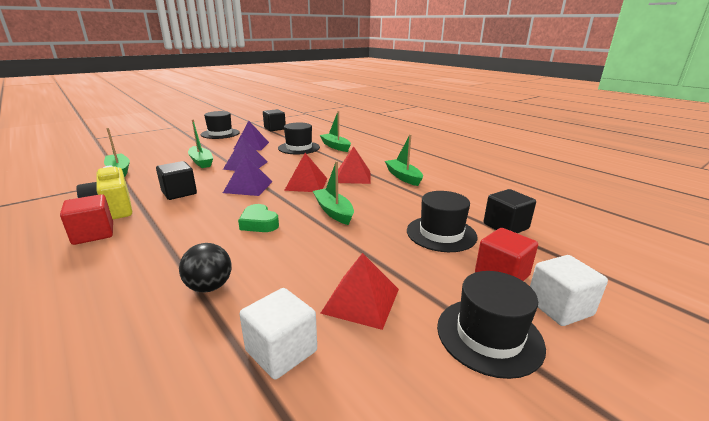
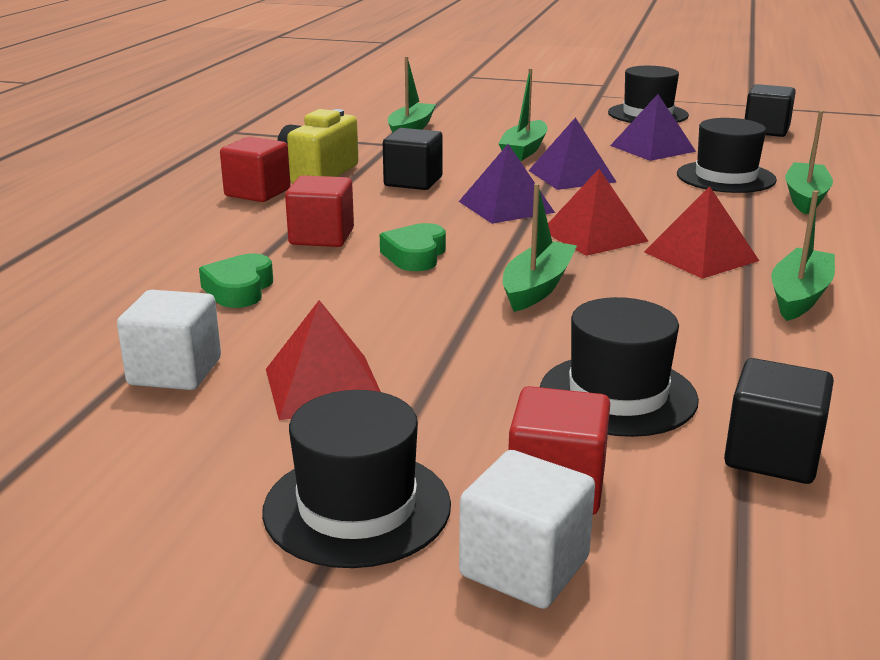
camera: 55 degrees right, 0 degrees up
black ball [179,243,231,292] -> green heart [199,253,273,308]
none -> red cube [285,175,354,247]

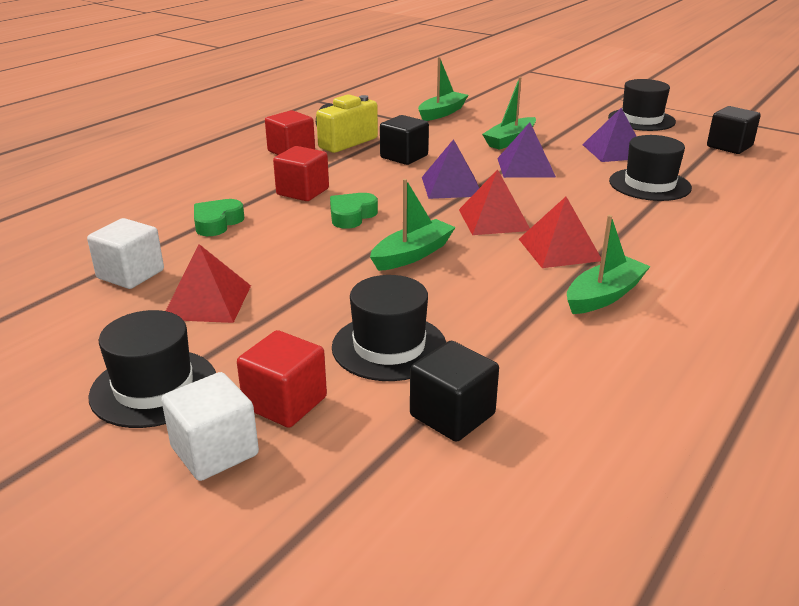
camera: 20 degrees right, 5 degrees up
green boat [785,111,833,214] -> none

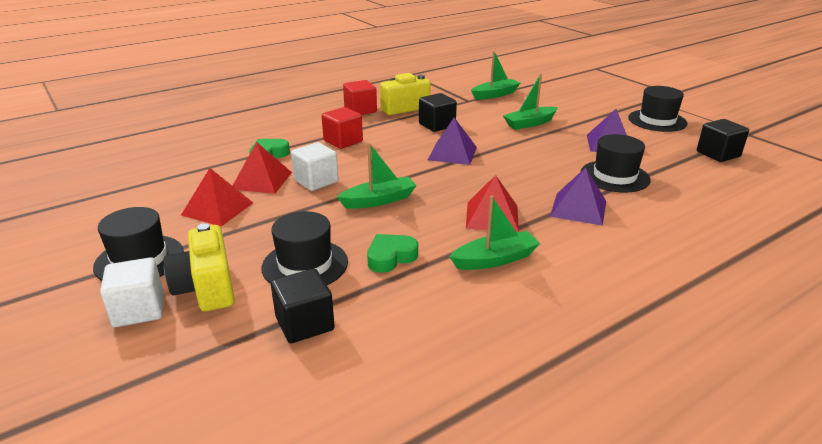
camera: 20 degrees right, 0 degrees up
white cube [87,218,164,289] -> white cube moved to [291,142,338,191]
red cube [237,330,327,428] -> yellow camera [164,223,235,312]
green heart [330,193,378,229] -> green heart moved to [367,234,418,273]
red pyramid [459,169,530,235] -> red pyramid moved to [233,142,292,194]
purple pyramid [497,122,556,178] -> purple pyramid moved to [550,168,606,226]

